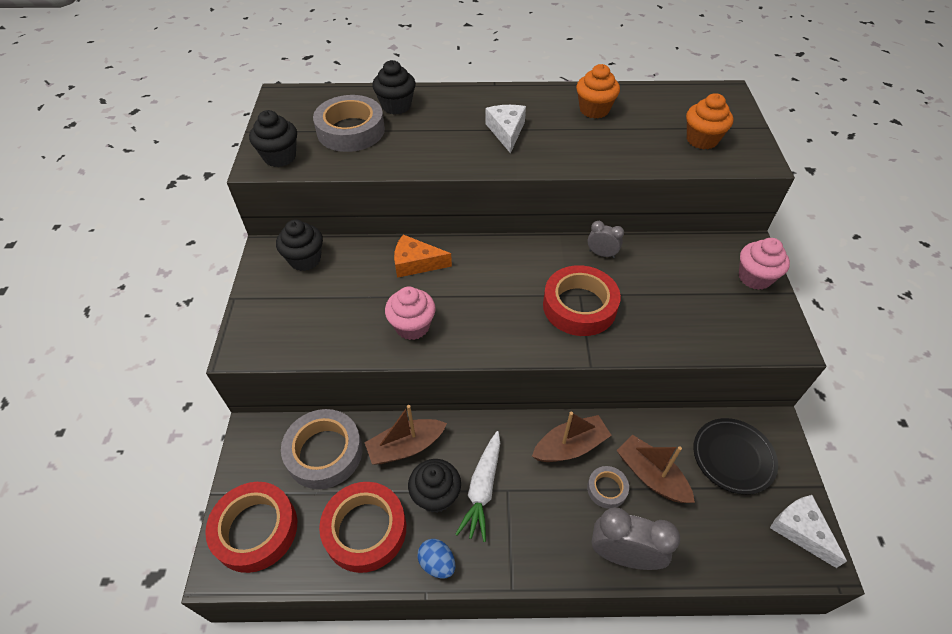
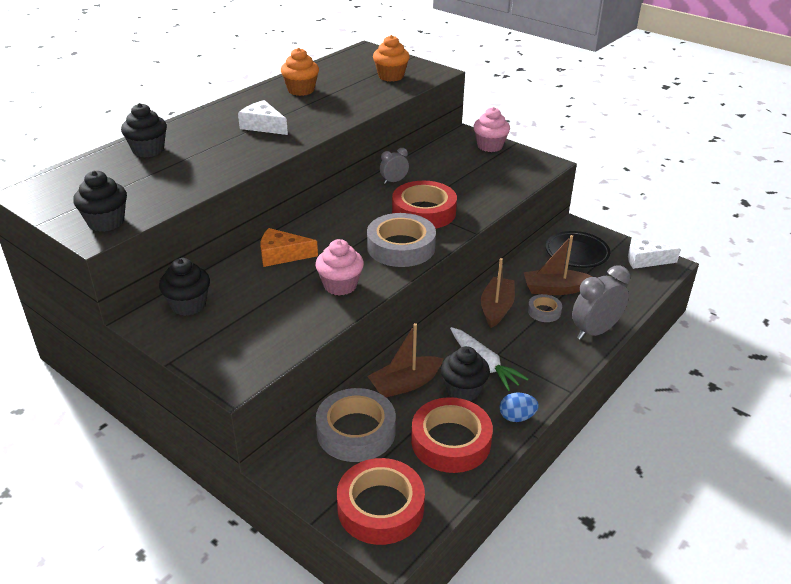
camera: 50 degrees left, 15 degrees down
grey tape [313,95,385,152] -> grey tape moved to [367,213,436,267]
brown boat [364,405,447,464] -> brown boat turned 45 degrees clockwise [367,323,444,397]
orange cheese [394,234,452,278] -> orange cheese turned 45 degrees clockwise [261,228,318,267]

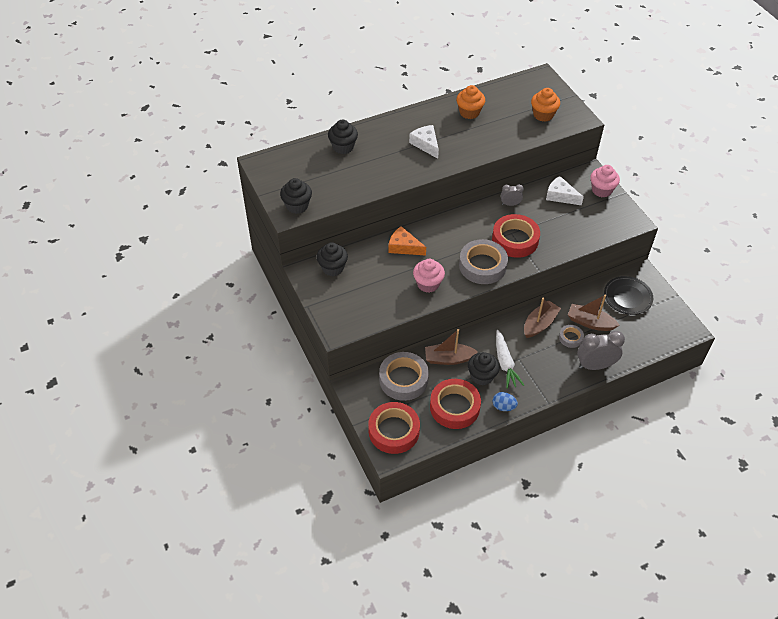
camera: 25 degrees right, 15 degrees up
white cheese [628,235,681,269] -> white cheese moved to [546,176,584,205]

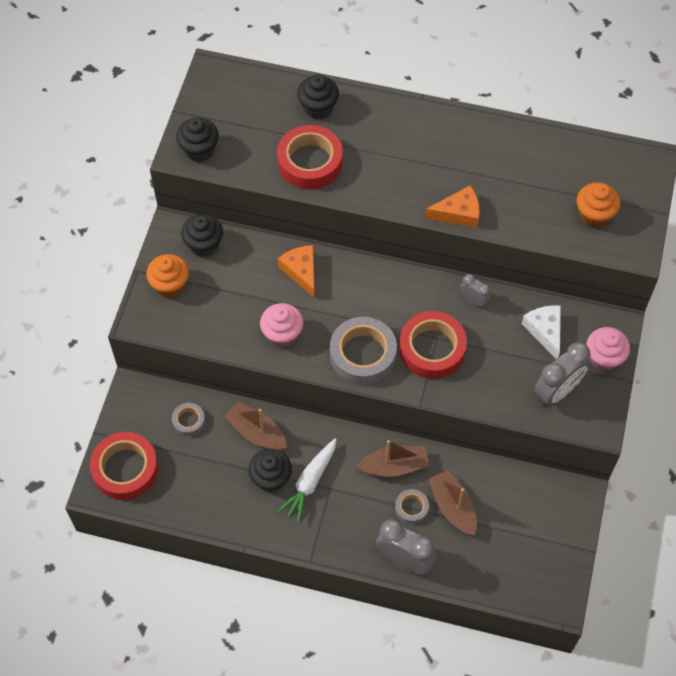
camera: 40 degrees right, 10 degrees up
grey tape [379,352,429,401] -> grey tape [172,403,205,436], size x0.50
white cheese [409,125,439,159] -> none
red tape [430,379,481,429] -> red tape moved to [277,125,343,189]
orange cupcake [456,85,485,119] -> orange cupcake moved to [146,254,189,298]
blue egg [492,392,518,411] -> none
black plate [604,276,653,315] -> none
none -> orange cheese [425,185,480,228]
none -> grey clock [534,342,590,406]

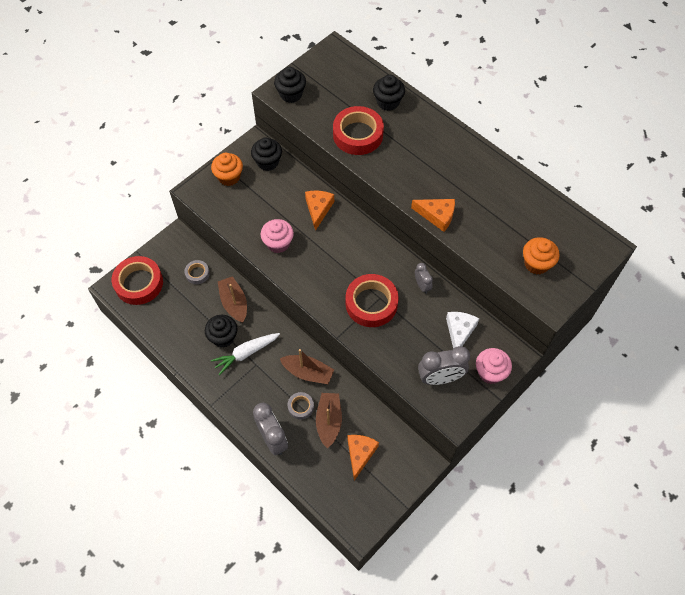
camera: 30 degrees right, 0 degrees up
grey tape [330,317,397,385] -> none
none -> orange cheese [347,435,379,480]

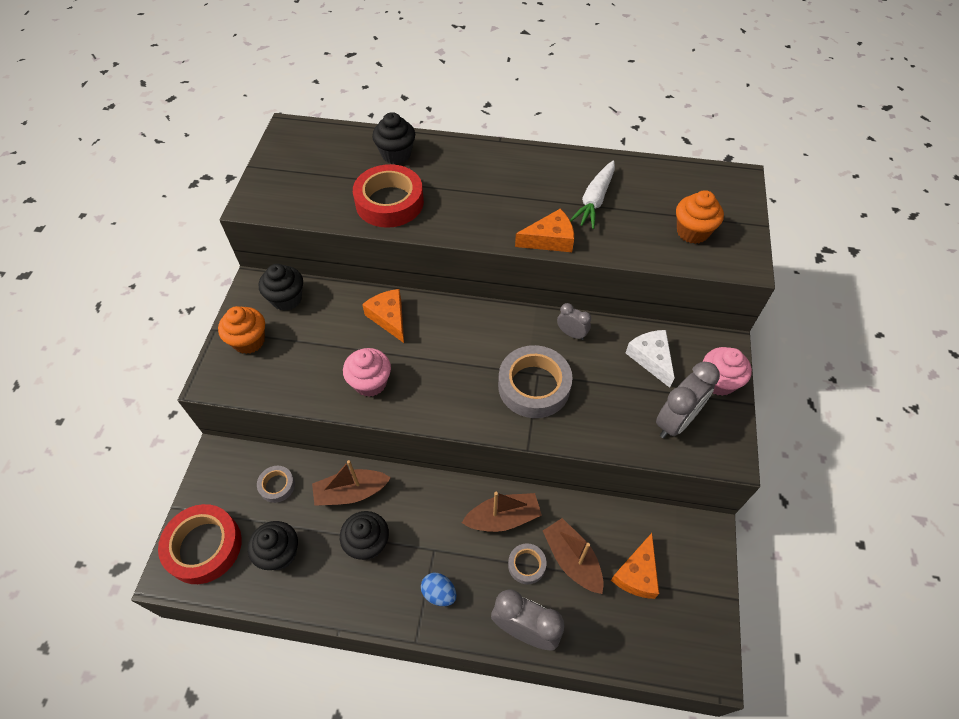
camera: 35 degrees left, 5 degrees down
white carrot [211,333,280,375] -> white carrot moved to [570,161,615,229]
brown boat [218,276,247,323] -> brown boat turned 45 degrees counterclockwise [312,460,391,506]
black cupcake [274,67,306,103] -> black cupcake moved to [248,521,298,570]
red tape [346,274,399,327] -> grey tape [498,345,573,418]
orange cheese [347,435,379,480] -> orange cheese turned 135 degrees counterclockwise [611,533,659,599]
none -> blue egg [421,573,457,606]

